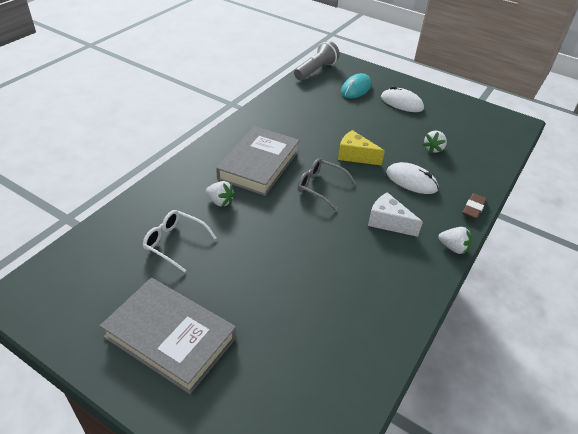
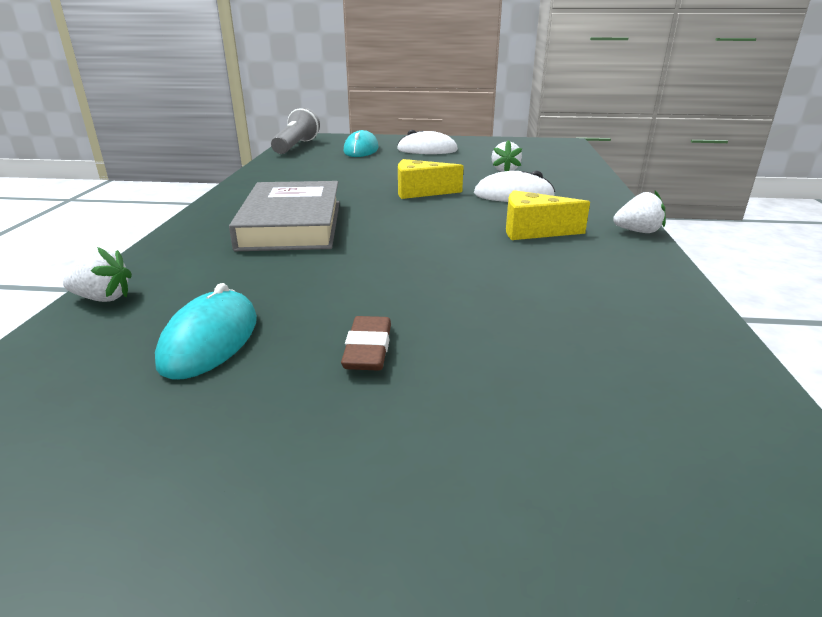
camera: 25 degrees left, 15 degrees down
grey book [100,278,236,394] -> none
white glasses [142,210,216,273] -> turquoise mouse [155,283,257,380]
white strawberry [206,181,235,207] -> white strawberry moved to [63,247,132,302]
grey glasses [298,158,356,210] -> none
white cheese [368,192,423,237] -> yellow cheese [506,190,590,240]
brown eraser [462,193,487,220] -> brown eraser moved to [341,316,391,371]

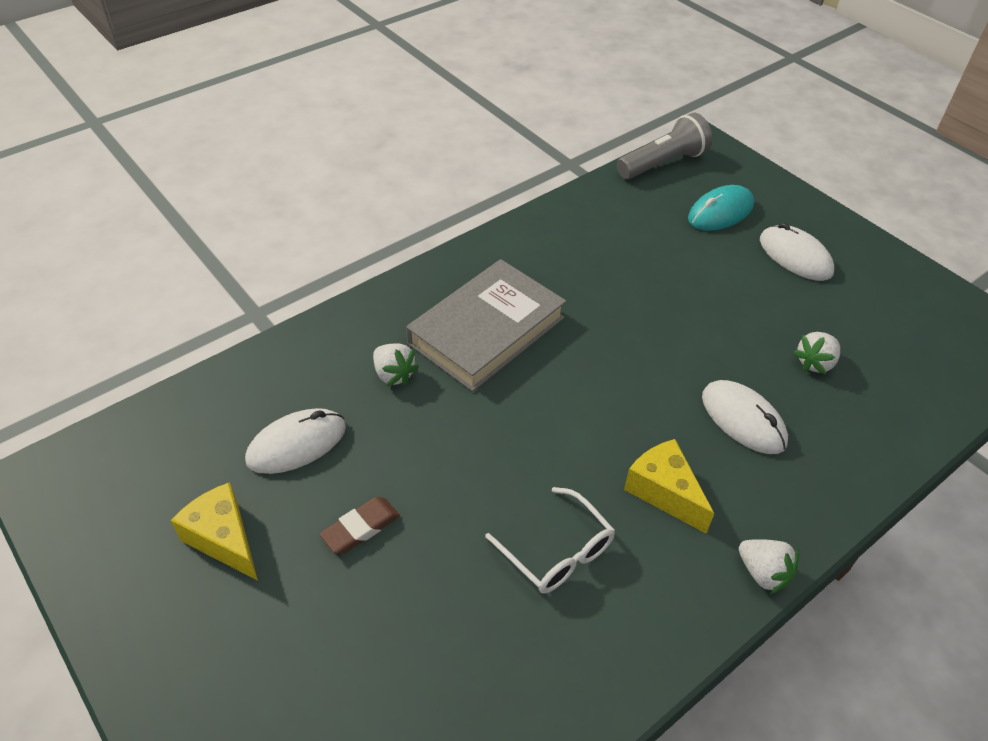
camera: 45 degrees right, 20 degrees up
white strawberry [63,247,132,302] -> white strawberry moved to [373,343,419,386]
turquoise mouse [155,283,257,380] -> white mouse [245,408,346,474]
yellow cheese [398,159,463,199] -> yellow cheese moved to [171,482,258,581]
none -> white glasses [485,487,615,594]

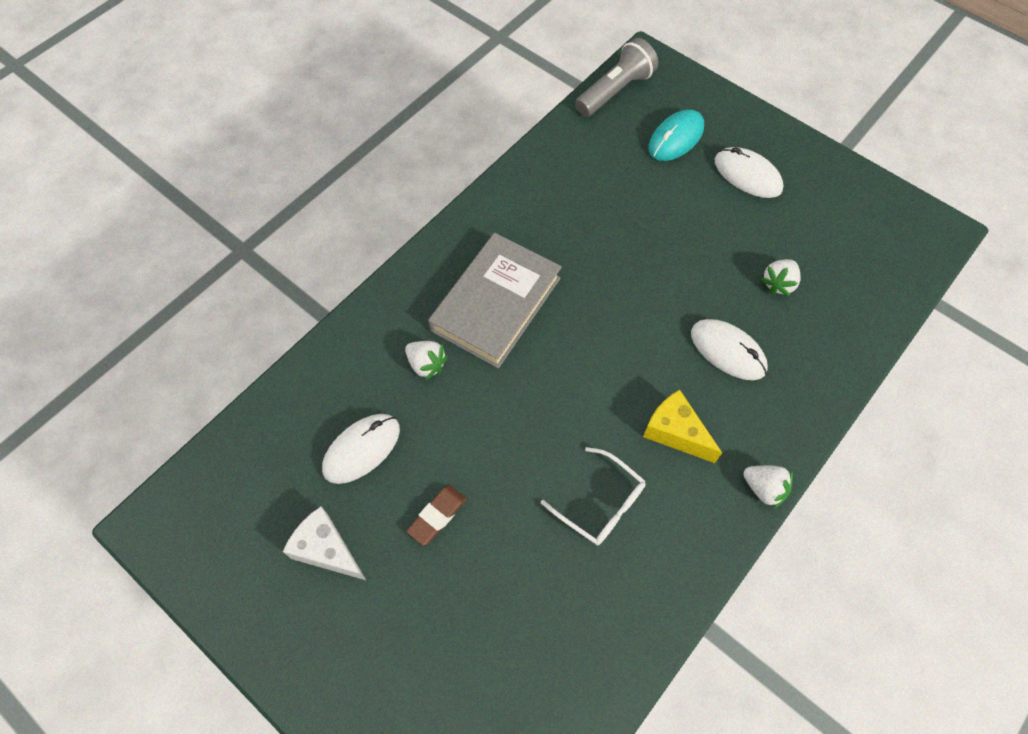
camera: 10 degrees left, 15 degrees up
yellow cheese [171,482,258,581] -> white cheese [283,507,366,580]

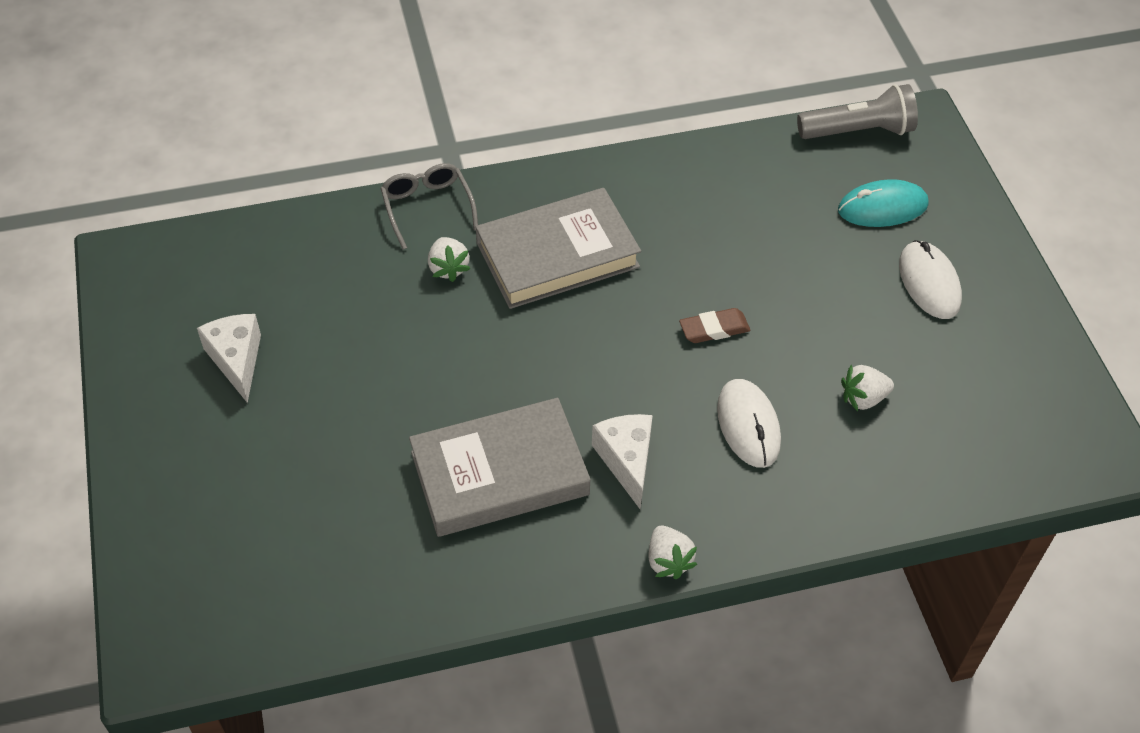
camera: 35 degrees right, 10 degrees down
white mouse [322,414,400,484] -> none
brown eraser [406,485,467,546] -> brown eraser moved to [679,308,750,343]
white glasses [541,447,646,546] -> grey book [409,398,591,537]
yellow cheese [643,390,722,463] -> white cheese [592,414,653,509]
none -> grey glasses [380,163,478,249]

